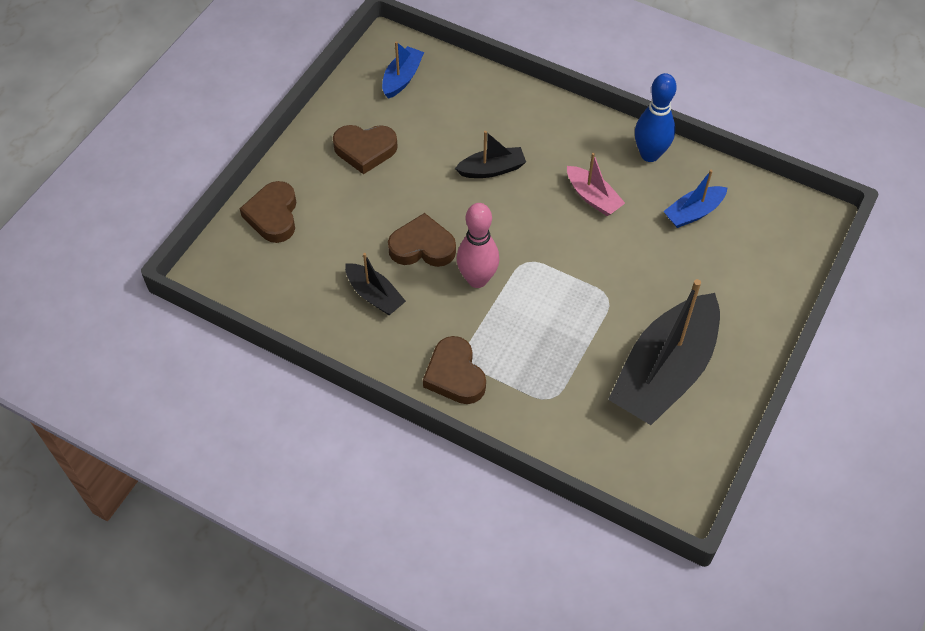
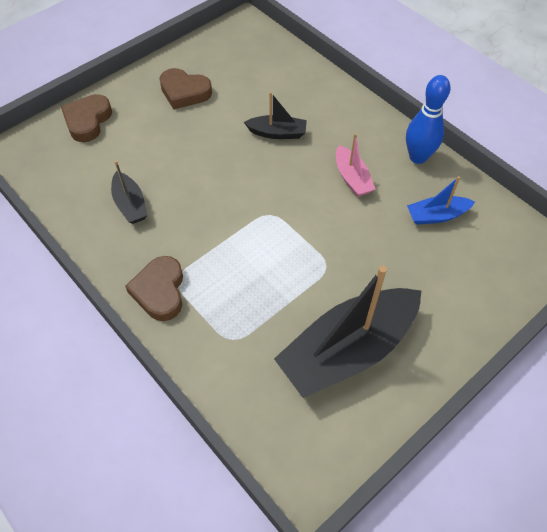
camera: 20 degrees right, 0 degrees up
blue boat [382,41,424,99] -> none
brown heart [388,213,456,267] -> none
pink bowling pin [457,203,499,288] -> none

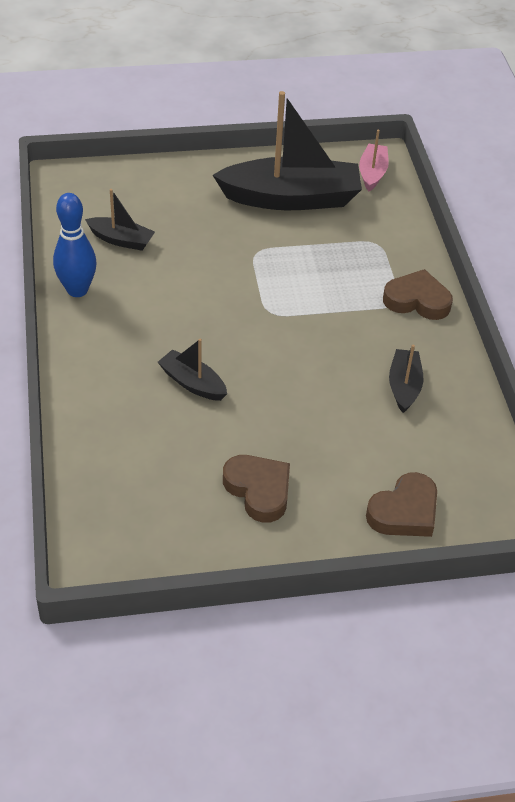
camera: 150 degrees left, 10 degrees down
brown heart [125,256,183,321] -> brown heart turned 105 degrees counterclockwise [383,269,453,320]
pink boat [336,133,375,197] -> pink boat moved to [359,130,389,191]
blue boat [407,176,475,225] -> black boat [85,189,155,251]

